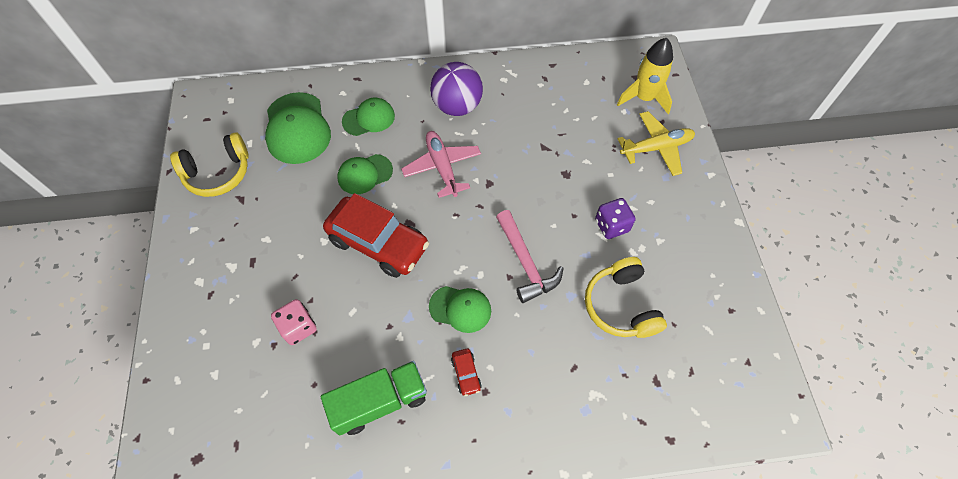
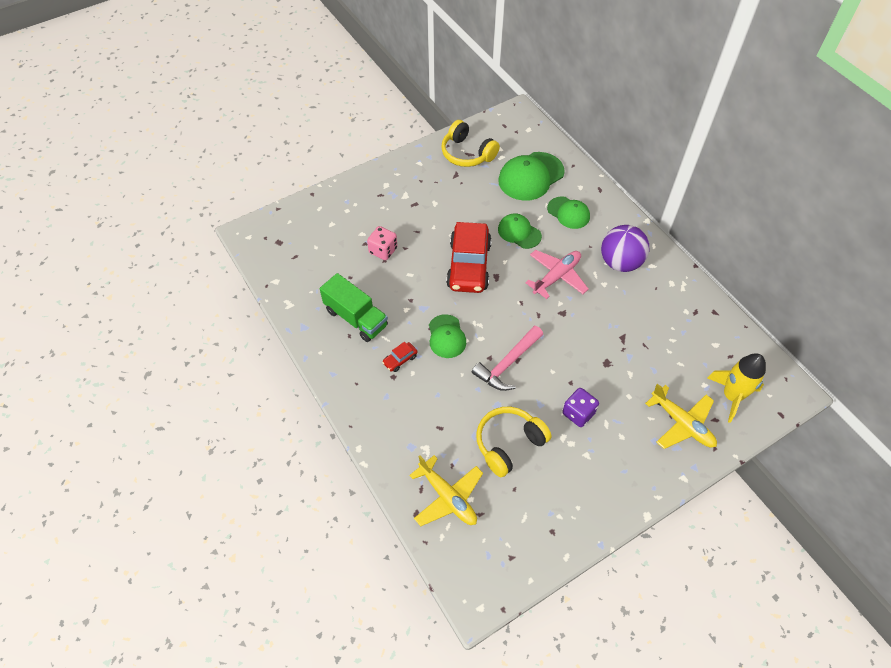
camera: 65 degrees right, 5 degrees down
none -> yellow plane [409,455,483,526]

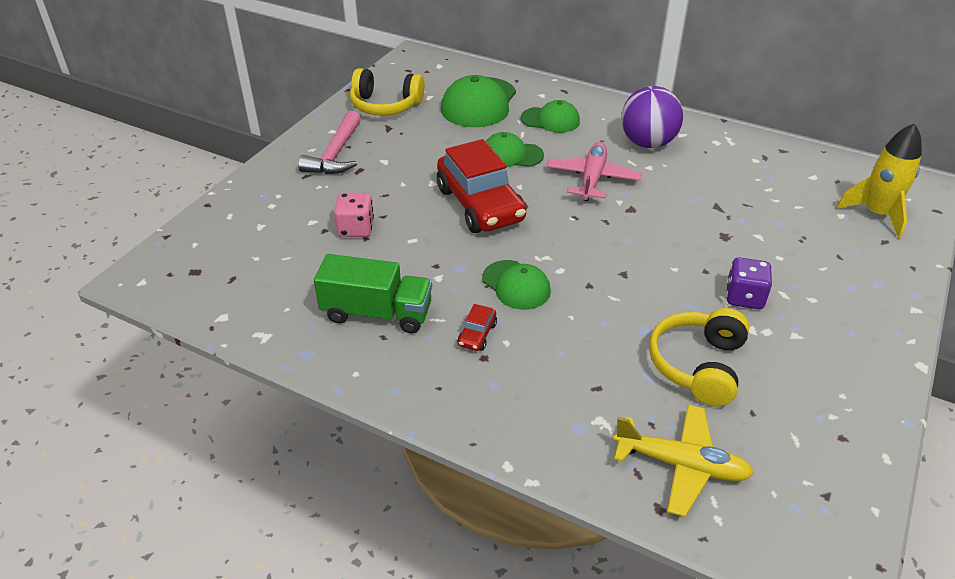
camera: 30 degrees left, 15 degrees down
pink hammer [472,326,543,391] -> pink hammer moved to [298,111,361,174]
yellow plane [645,383,717,449] -> none

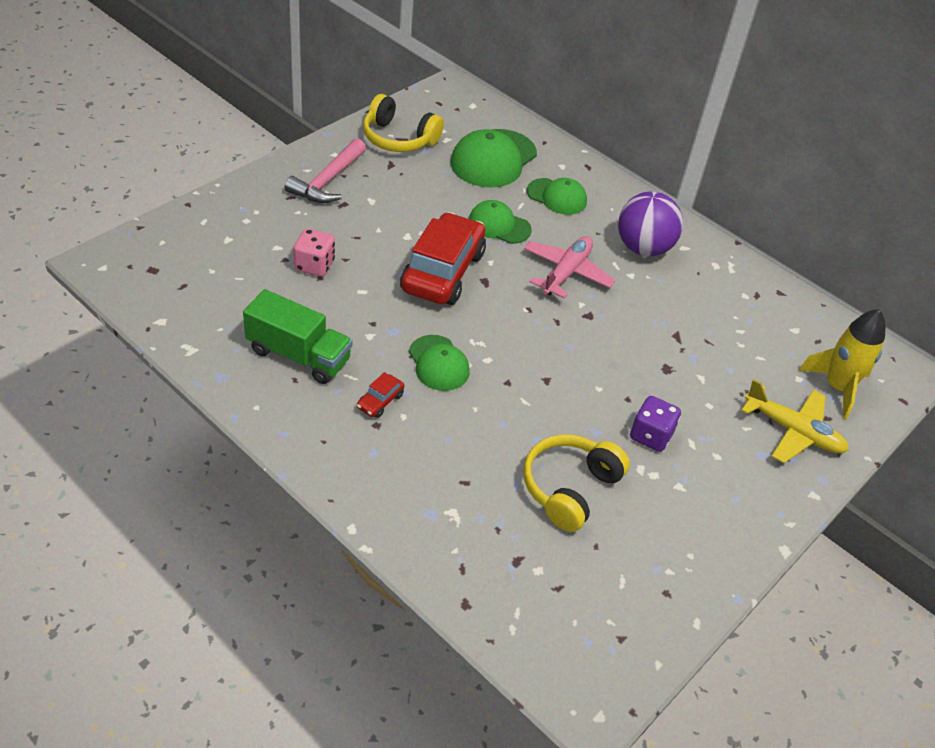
camera: 10 degrees right, 5 degrees up
red car [437,139,526,233] -> red car turned 150 degrees counterclockwise [400,212,486,305]
yellow plane [613,404,754,517] -> yellow plane moved to [741,379,849,463]

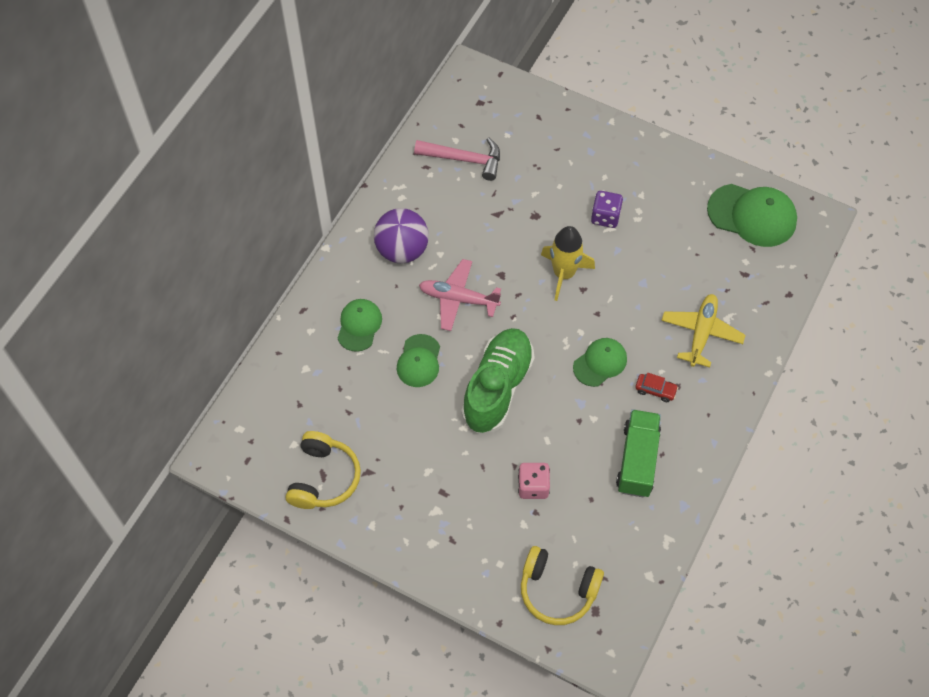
camera: 100 degrees left, 15 degrees up
pink hammer [284,138,366,203] -> pink hammer moved to [414,138,500,181]
red car [400,212,486,305] -> green shoe [461,328,535,433]
green cap [451,129,537,188] -> green cap moved to [707,184,797,247]
yellow headphones [523,434,630,532] -> yellow headphones moved to [521,546,604,625]
yellow plane [741,379,849,463] -> yellow plane moved to [661,294,745,367]
yellow rocket [799,309,885,419] -> yellow rocket moved to [541,226,595,301]

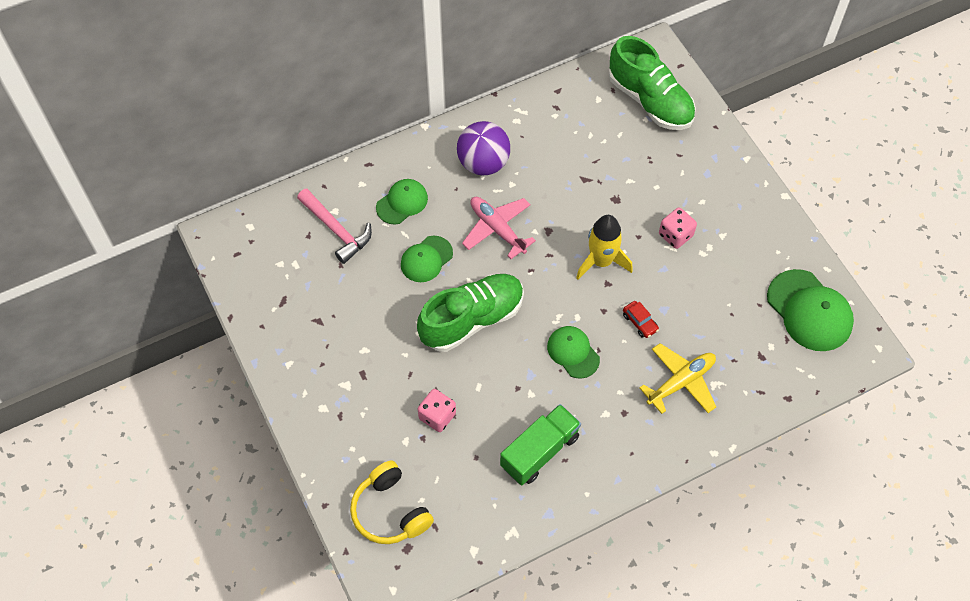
camera: 35 degrees right, 0 degrees up
yellow headphones [285,431,361,509] -> none
pink hammer [414,138,500,181] -> pink hammer moved to [297,188,372,264]
green cap [573,338,627,387] -> green cap turned 120 degrees counterclockwise [547,326,600,379]
purple dice [591,191,623,228] -> pink dice [659,207,697,249]
red car [635,373,678,402] -> red car moved to [623,301,659,338]
none -> green shoe [609,36,696,130]

